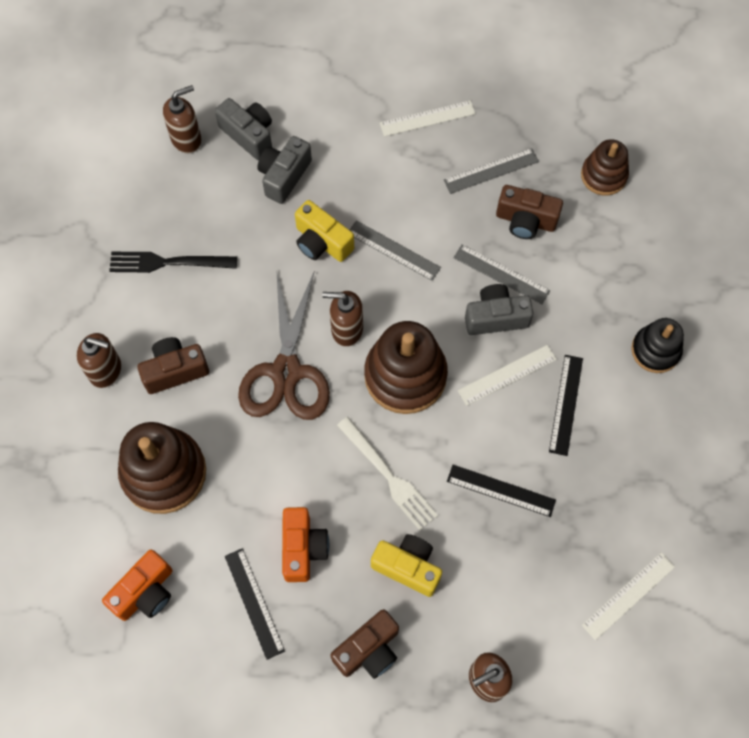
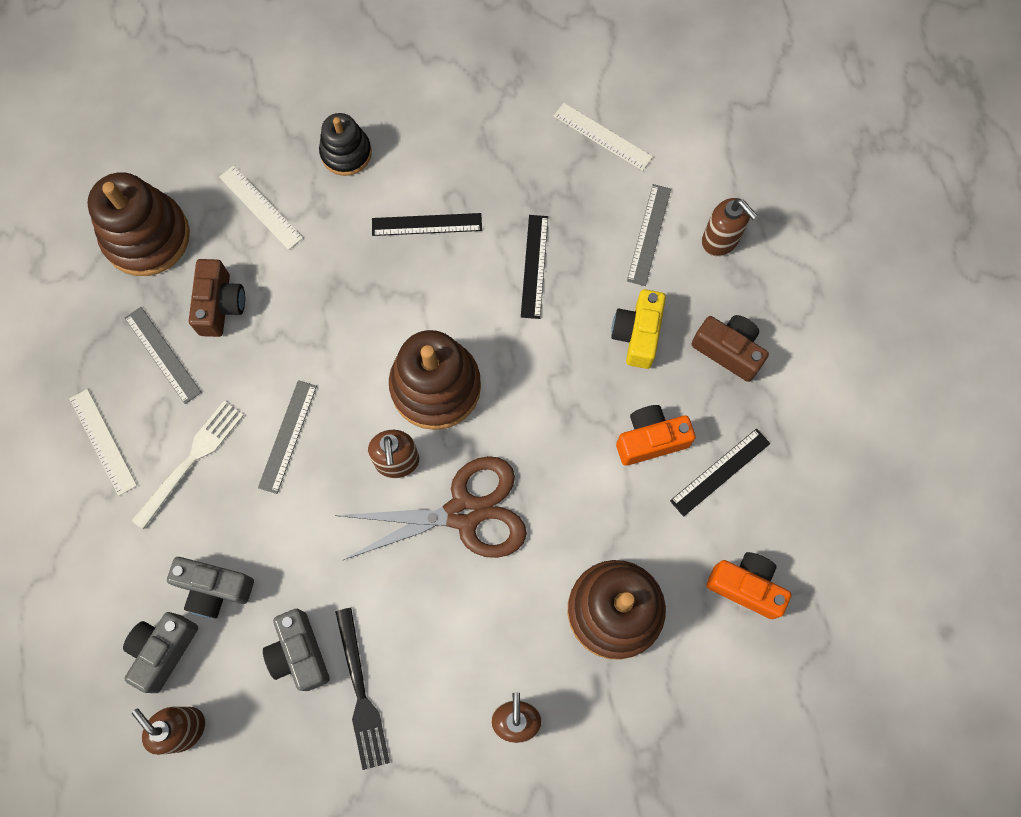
camera: 105 degrees left, 5 degrees up
brown camera [137,337,209,394] -> none
yellow camera [295,200,354,262] -> none
white fork [337,417,438,530] -> white fork moved to [131,401,244,530]
grey ruler [453,245,550,304] -> grey ruler moved to [627,184,671,286]
white ruler [458,345,557,406] -> white ruler moved to [219,165,303,250]
grey camera [465,284,533,335] -> grey camera moved to [263,609,330,691]
brown stacking toy [581,139,629,196] -> brown stacking toy [87,172,190,276], size x1.66

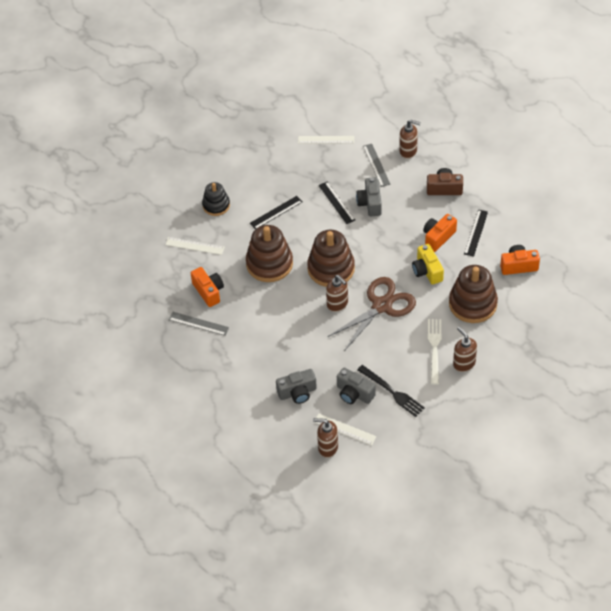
camera: 30 degrees left, 20 degrees down
white ruler [69,389,137,496] -> white ruler moved to [314,413,377,445]
brown stacking toy [87,172,190,276] -> brown stacking toy moved to [246,225,293,282]
grey camera [123,612,198,693] -> grey camera moved to [356,177,382,216]
white fork [131,401,244,530] -> white fork moved to [428,319,442,385]
brown camera [189,259,245,337] -> orange camera [191,267,224,307]
grey ruler [258,380,317,494] -> none
yellow camera [611,289,666,369] -> yellow camera moved to [412,244,444,285]

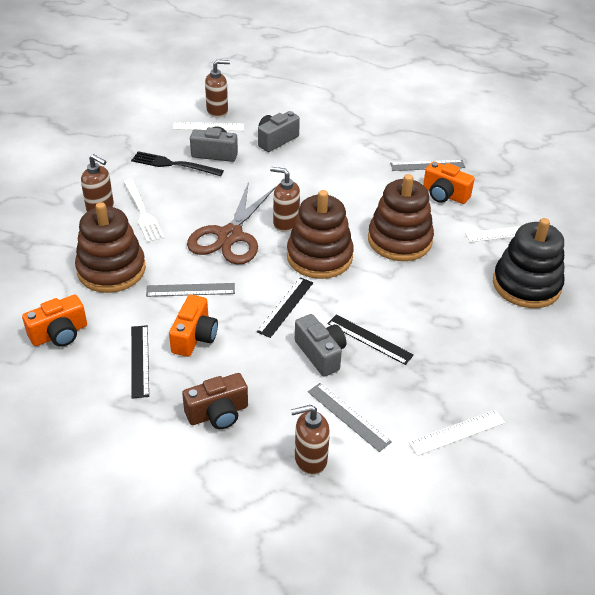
camera: 150 degrees right, 10 degrees down
black stacking toy [202,182,230,216] -> black stacking toy [493,218,564,308], size x1.66
black ruler [250,196,302,229] -> black ruler moved to [257,277,313,338]
yellow camera [412,244,444,285] -> grey ruler [146,283,235,297]

